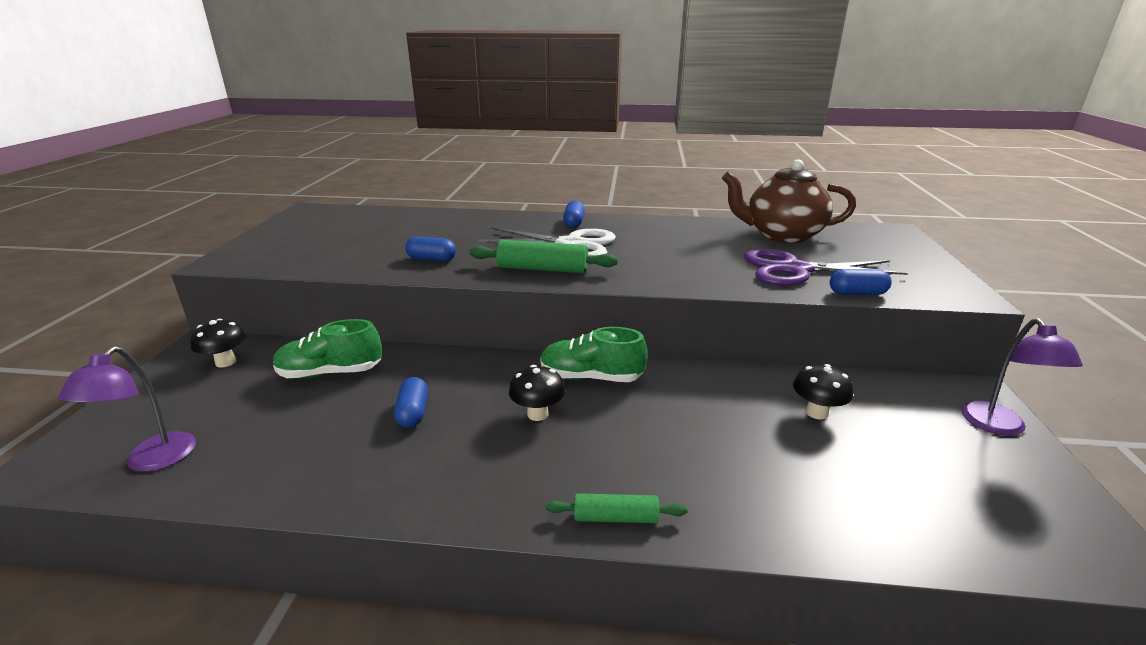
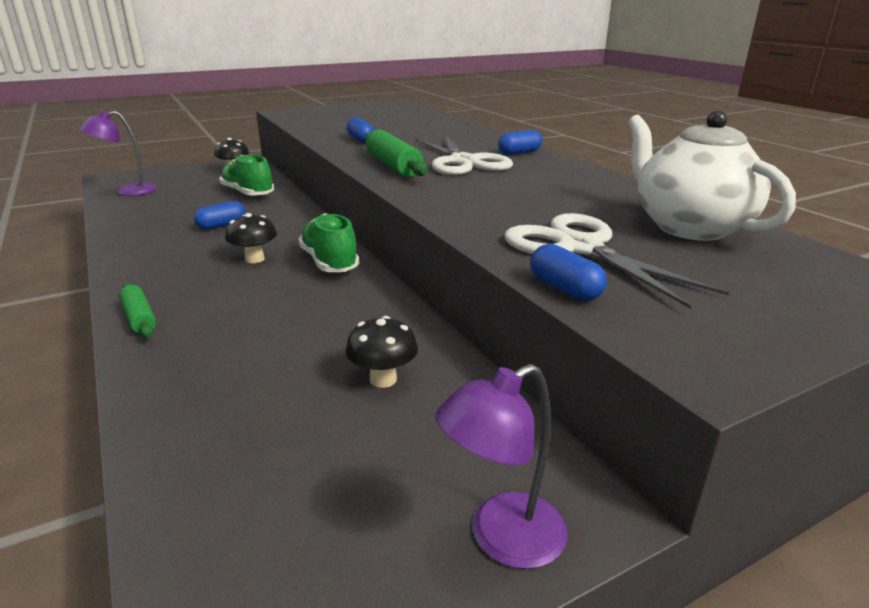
camera: 55 degrees right, 0 degrees up
brown teapot [722,159,856,243] -> white teapot [628,110,796,241]
purple scissors [744,249,908,286] -> white scissors [505,213,729,309]

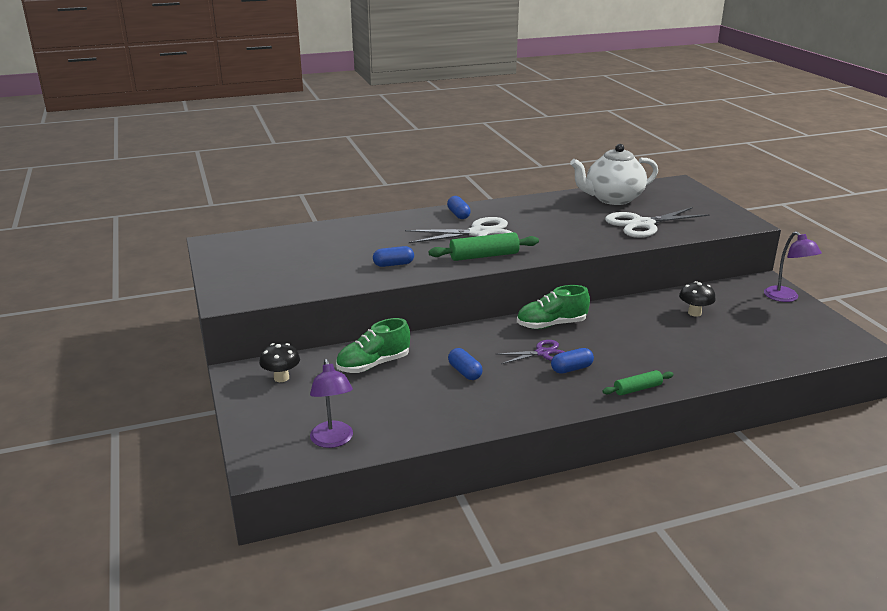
camera: 80 degrees left, 0 degrees up
black mushroom [225,213,277,263] -> purple scissors [495,340,564,364]
blue capsule [530,244,607,301] -> blue capsule moved to [551,348,594,374]

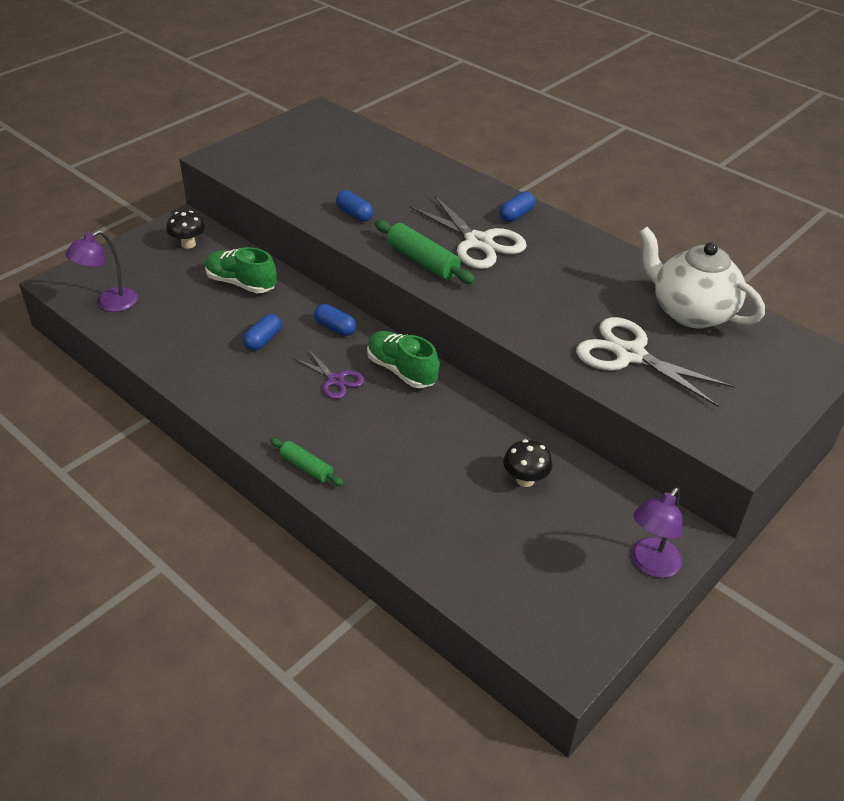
camera: 60 degrees right, 15 degrees up
blue capsule [551,348,594,374] -> blue capsule moved to [314,304,356,336]

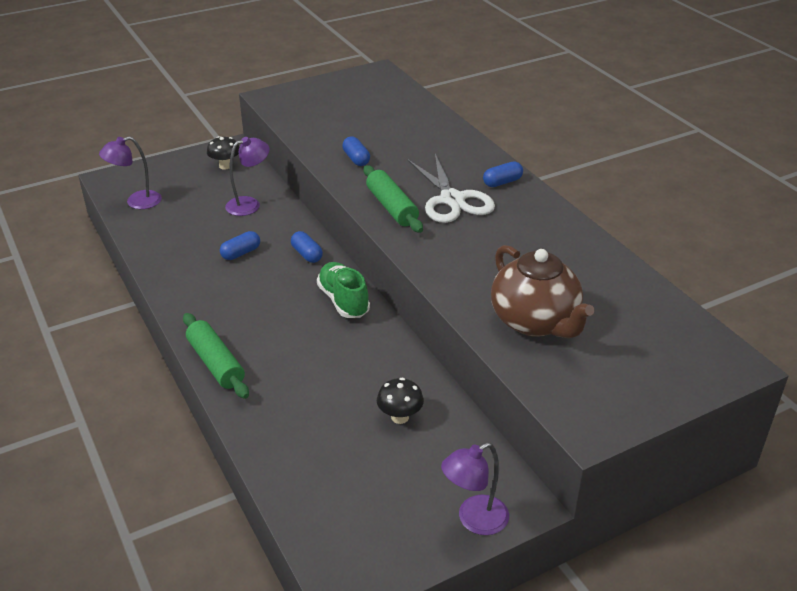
camera: 20 degrees right, 5 degrees down
green shoe [205,247,277,293] -> purple lamp [225,137,270,216]
green rolling pin [270,438,344,486] -> green rolling pin [183,313,249,399], size x1.62
purple scissors [293,349,364,399] -> none
white scissors [576,317,735,407] -> brown teapot [491,245,594,338]
white teapot [639,227,765,328] -> none

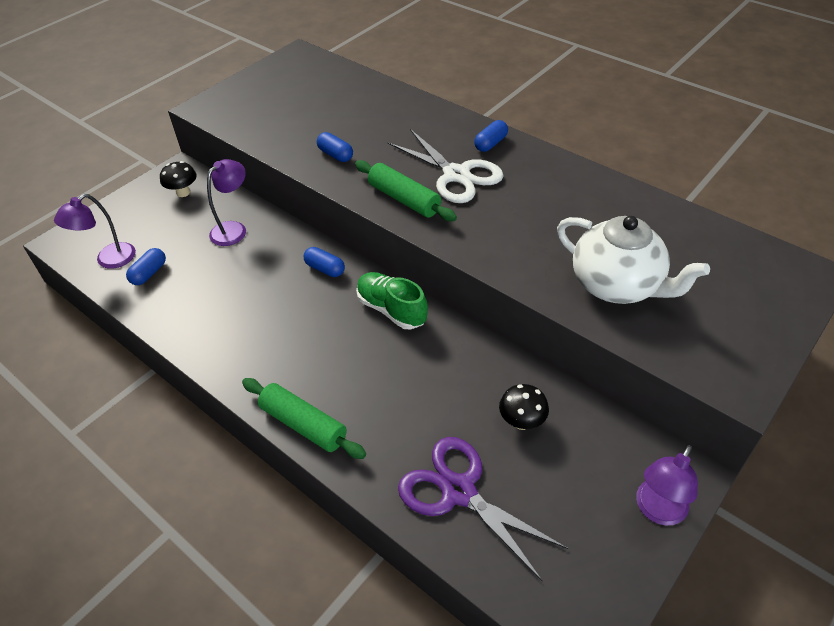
camera: 20 degrees left, 10 degrees up
blue capsule [220,231,260,260] -> blue capsule moved to [126,248,166,285]
brown teapot [491,245,594,338] -> white teapot [557,216,710,304]
none -> purple scissors [398,437,568,581]

